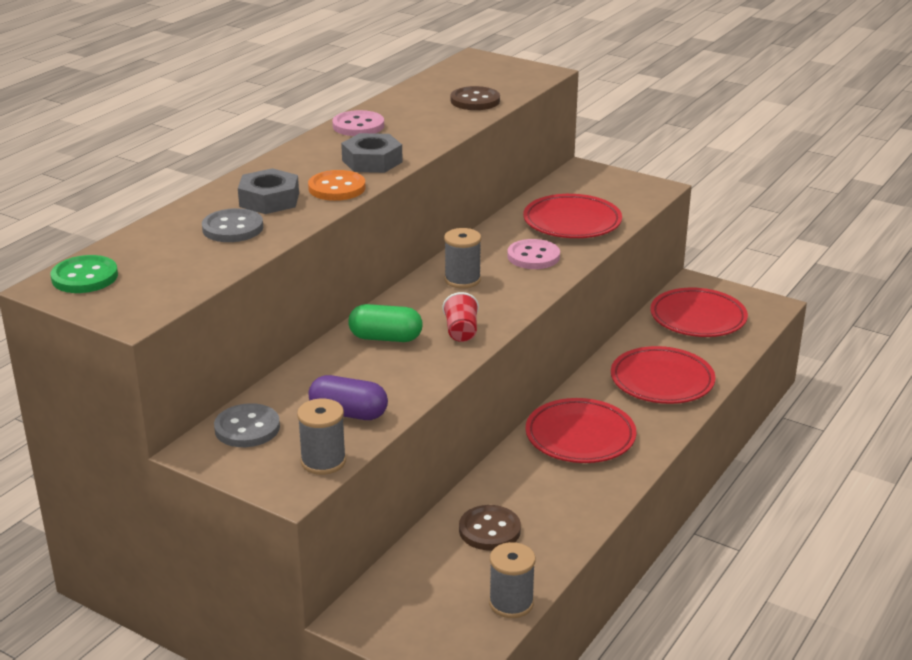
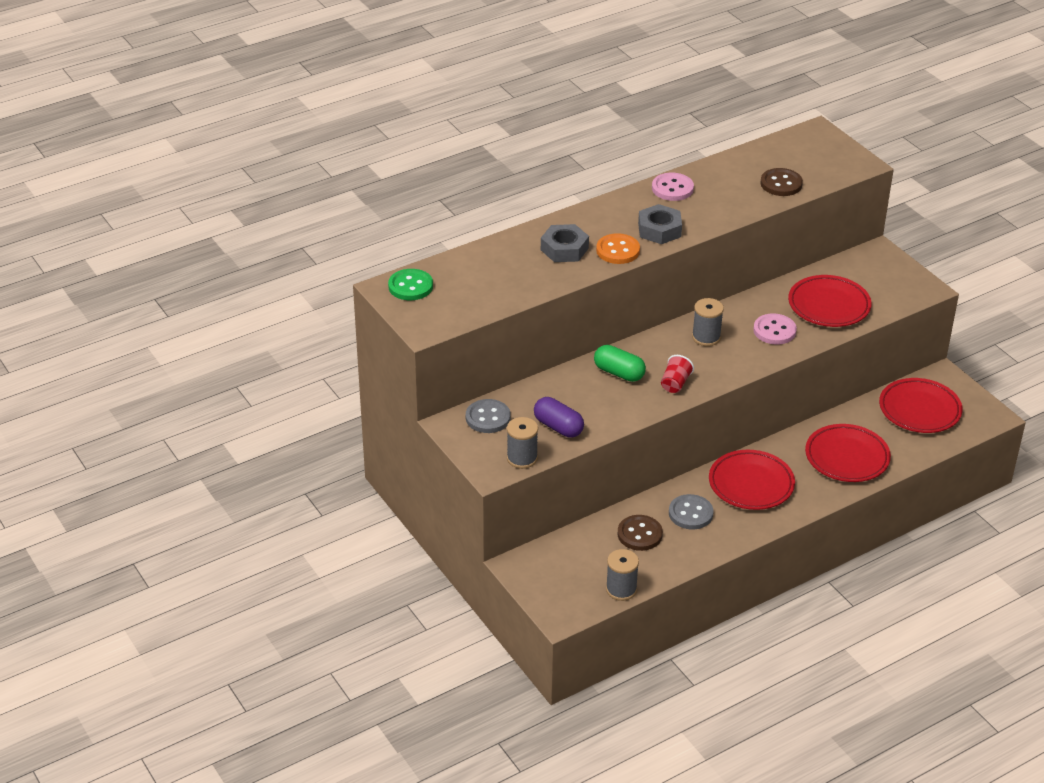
camera: 25 degrees right, 10 degrees up
grey button [202,208,263,242] -> grey button moved to [669,494,713,529]

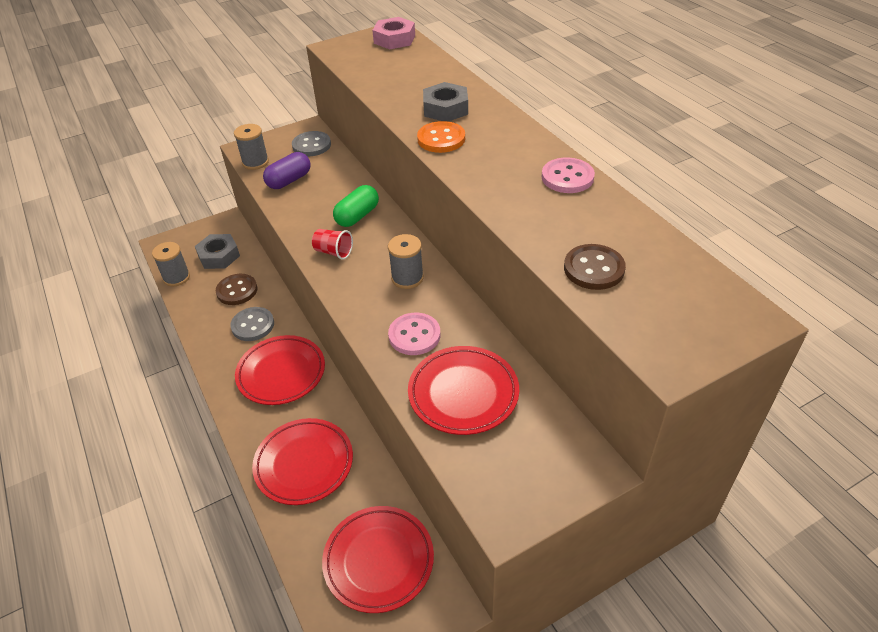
camera: 95 degrees right, 5 degrees up
green button [388,269,433,300] -> pink nut [372,17,415,50]
grey nut [638,204,682,244] -> grey nut moved to [195,234,240,269]

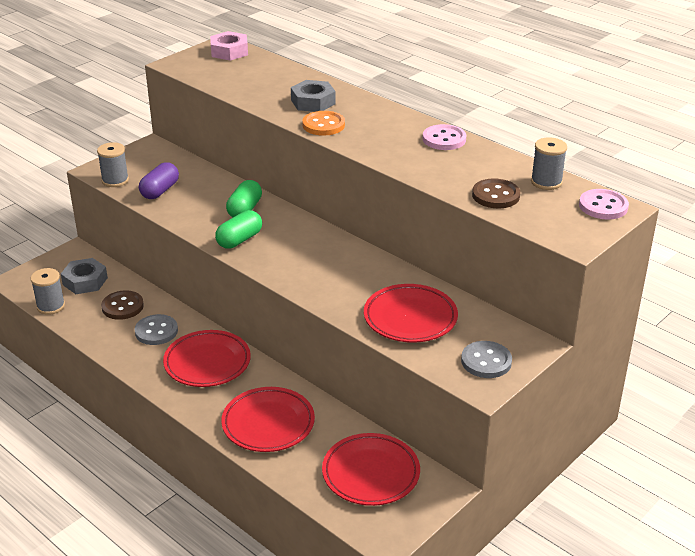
camera: 20 degrees left, 10 degrees down
grey button [292,131,331,156] -> grey button moved to [461,341,512,378]
red cup [312,229,353,260] -> green capsule [215,210,262,249]
grey spool [388,234,424,289] -> grey spool moved to [531,137,567,190]
pink button [388,313,440,355] -> pink button moved to [579,189,629,220]

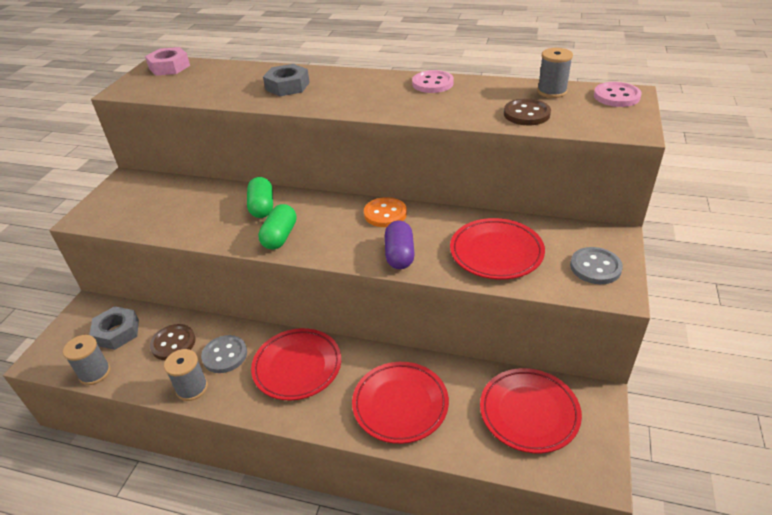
camera: 25 degrees left, 5 degrees up
grey spool [97,142,129,187] -> grey spool moved to [164,349,208,401]
purple capsule [139,162,179,199] -> purple capsule moved to [385,220,415,269]
orange button [302,111,345,136] -> orange button moved to [364,197,407,227]

